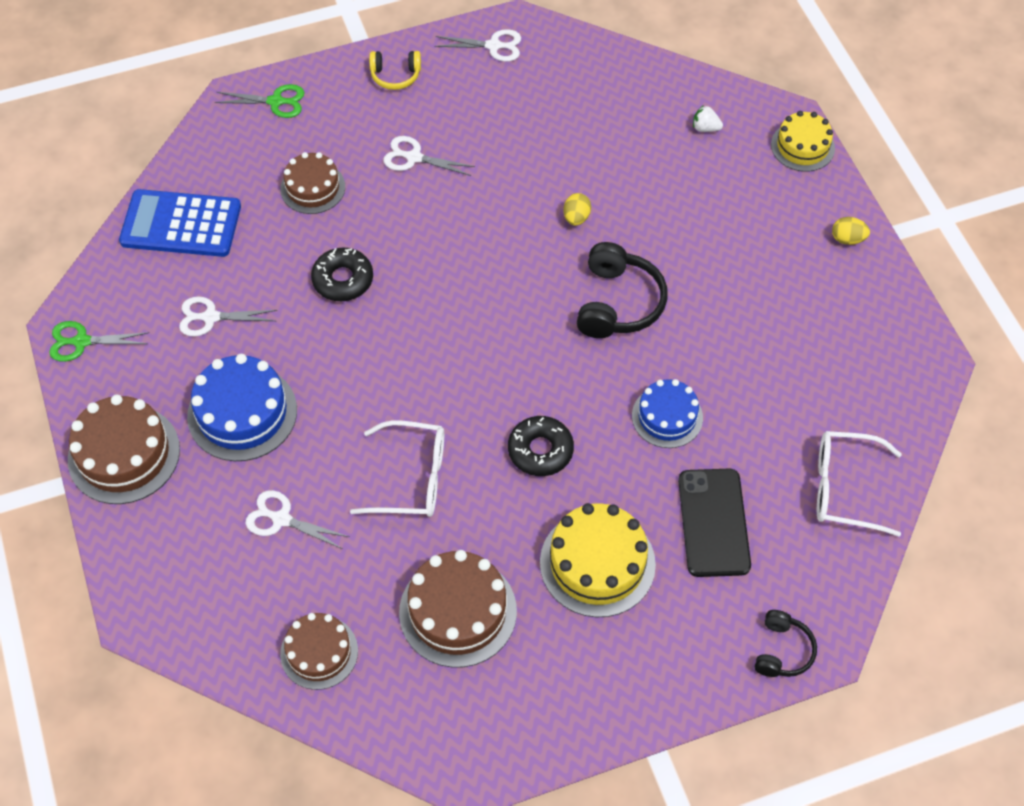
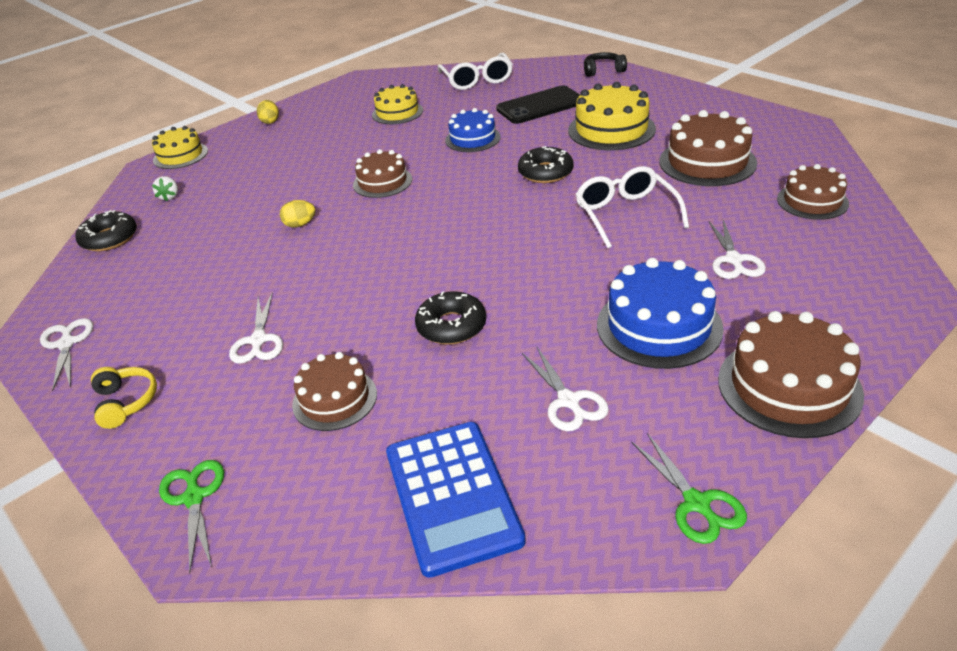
camera: 110 degrees left, 20 degrees down
black headphones [577,242,668,338] -> brown cake [353,149,412,198]
none -> black donut [75,210,137,252]
none -> yellow cake [372,84,423,124]

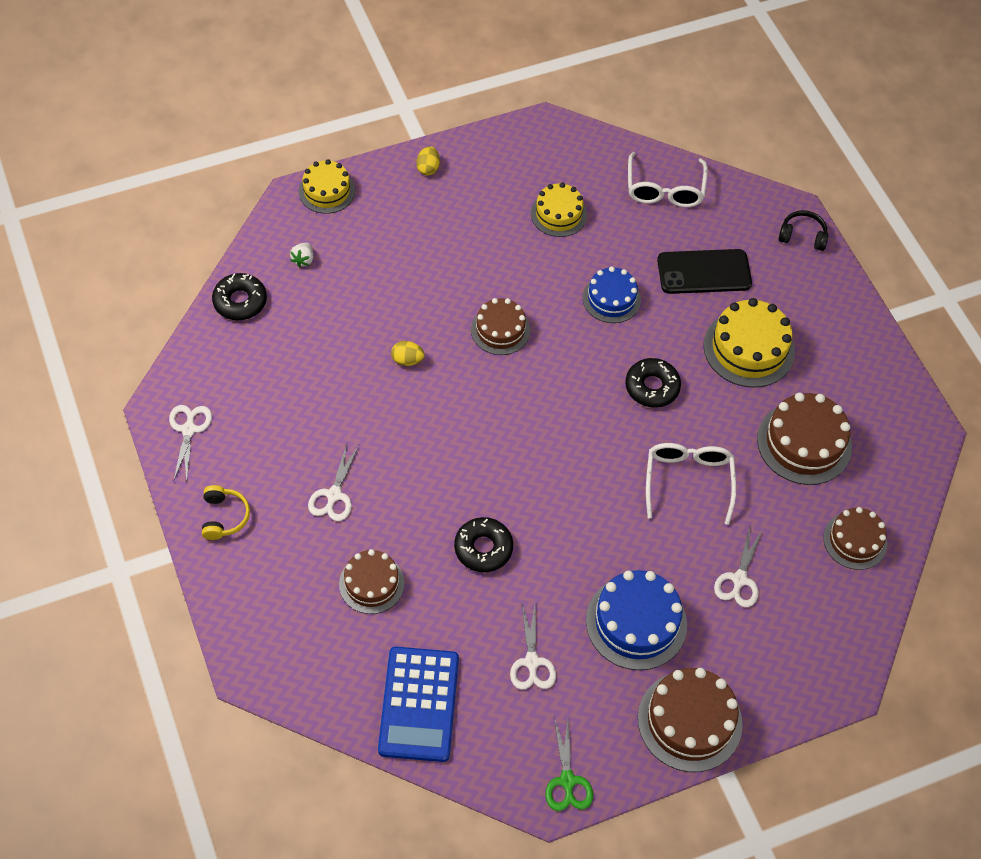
camera: 15 degrees right, 20 degrees up
green scissors [159,460,224,573] -> none

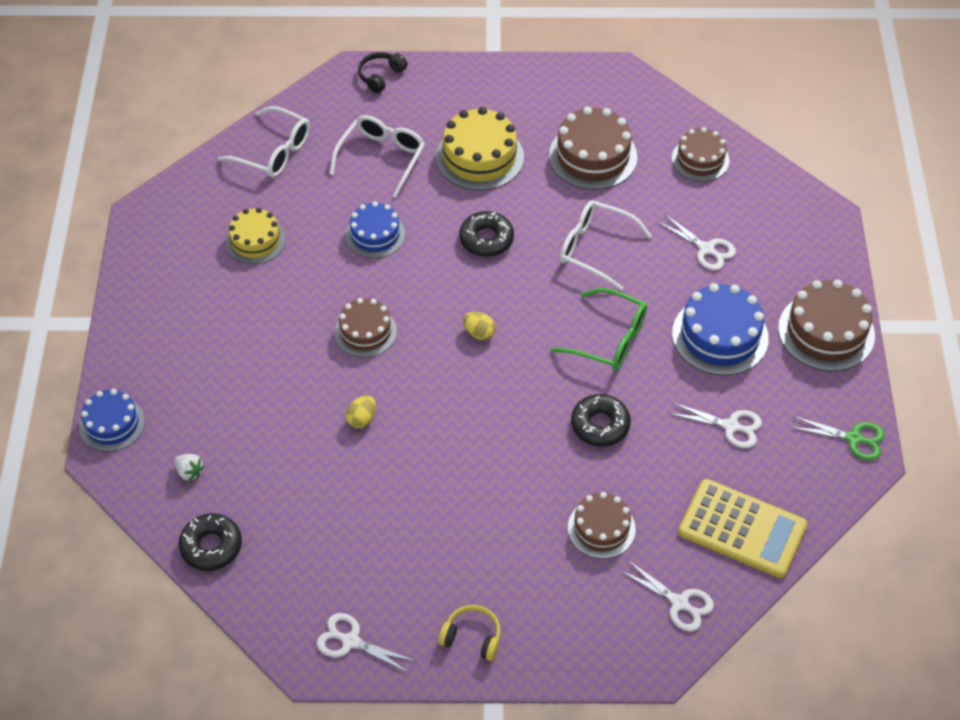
camera: 65 degrees left, 5 degrees down
yellow cake [299,159,355,214] -> blue cake [79,389,145,452]
white scissors [308,444,359,521] -> white scissors moved to [621,560,714,631]
blue calculator [378,647,459,762] -> yellow calculator [678,479,807,578]
yellow egg [416,146,440,176] -> yellow egg moved to [463,312,496,340]
black phone [657,249,752,294] -> white glasses [329,115,425,198]
none -> green glasses [550,288,647,370]

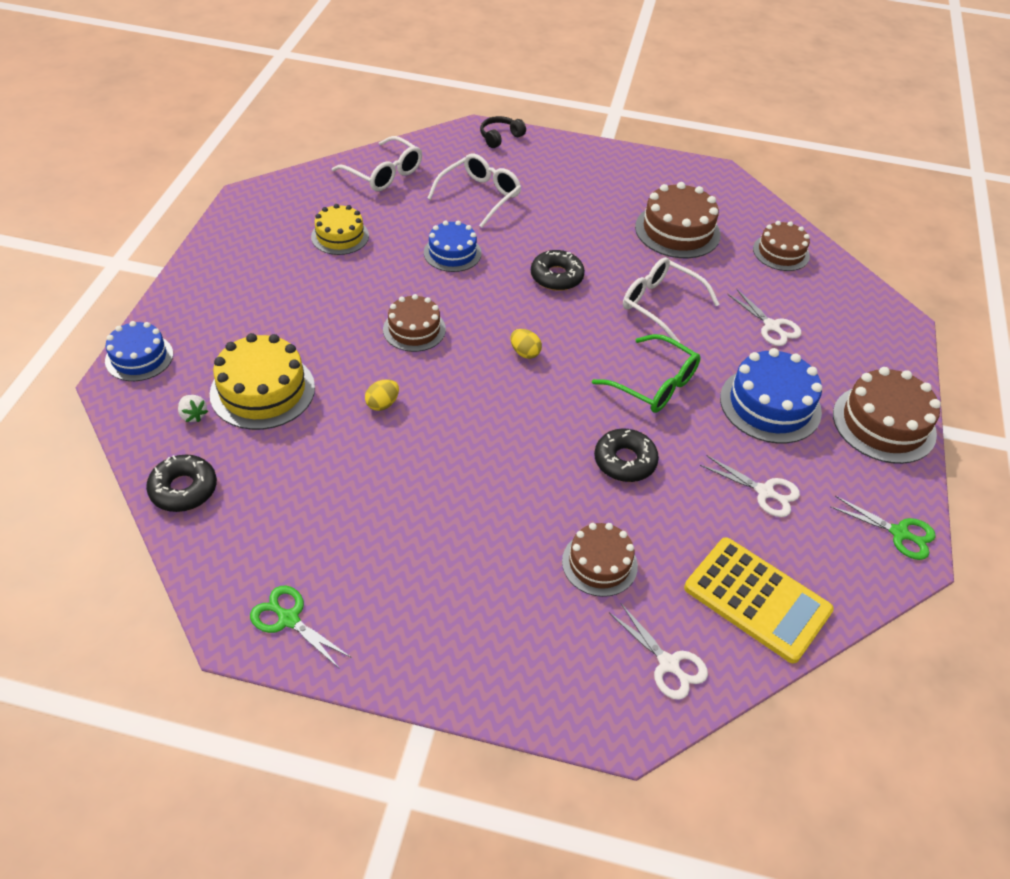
camera: 10 degrees right, 5 degrees down
white scissors [316,613,415,673] -> green scissors [250,586,352,669]
yellow cake [436,107,524,191] -> yellow cake moved to [210,333,315,430]
yellow headphones [438,605,501,661] -> none

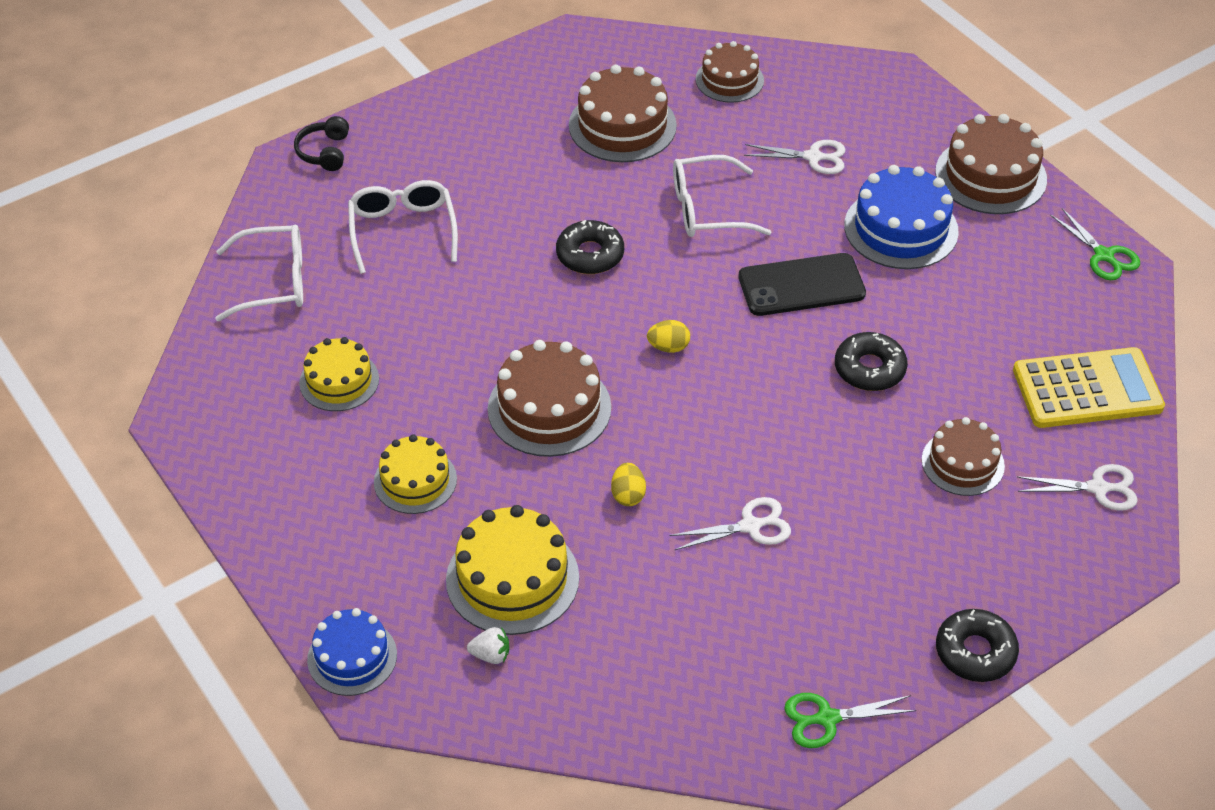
camera: 45 degrees left, 0 degrees up
black donut [146,455,217,512] -> black donut moved to [936,609,1019,682]
brown cake [383,294,446,352] -> brown cake [488,340,611,457], size x1.54
blue cake [424,220,482,272] -> none
green glasses [592,334,701,413] -> black phone [739,253,866,316]
white scissors [700,455,800,517] -> white scissors moved to [669,497,791,551]
green scissors [830,496,936,560] -> green scissors turned 75 degrees clockwise [1050,208,1140,280]
none -> yellow cake [374,434,457,514]

